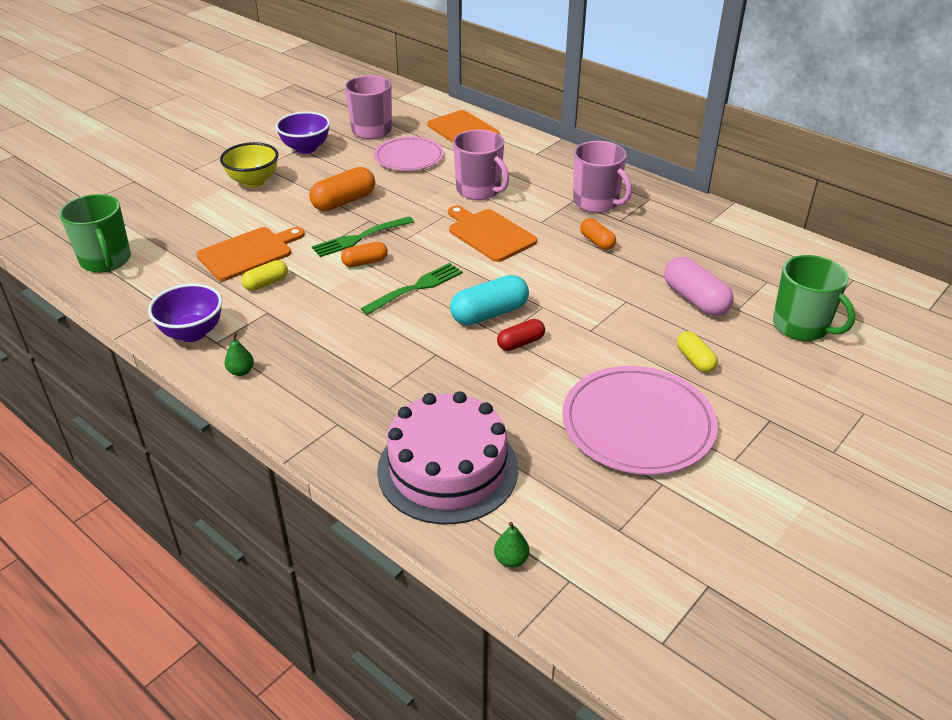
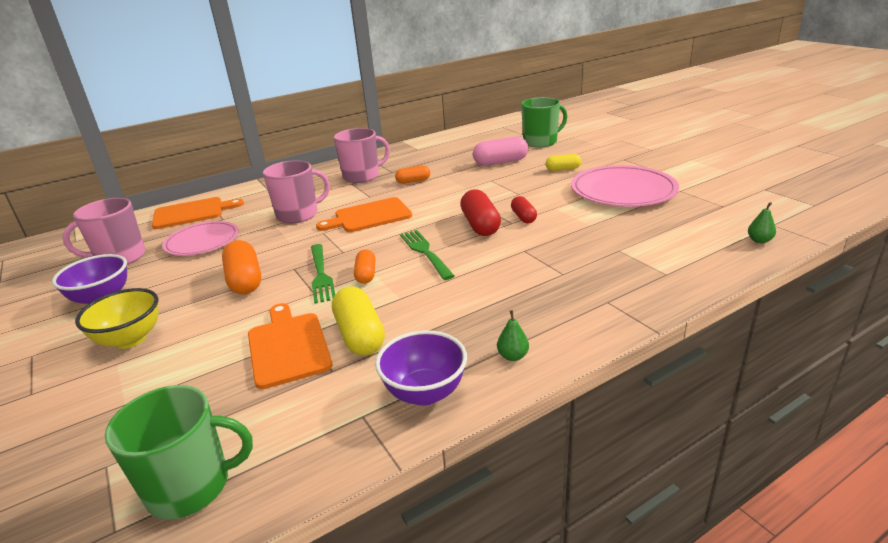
camera: 70 degrees left, 10 degrees down
yellow capsule [241,260,288,291] -> yellow capsule [332,286,385,356], size x1.66
pink cake [377,391,518,524] -> none
turquoise capsule [450,275,529,325] -> red capsule [461,189,501,236]

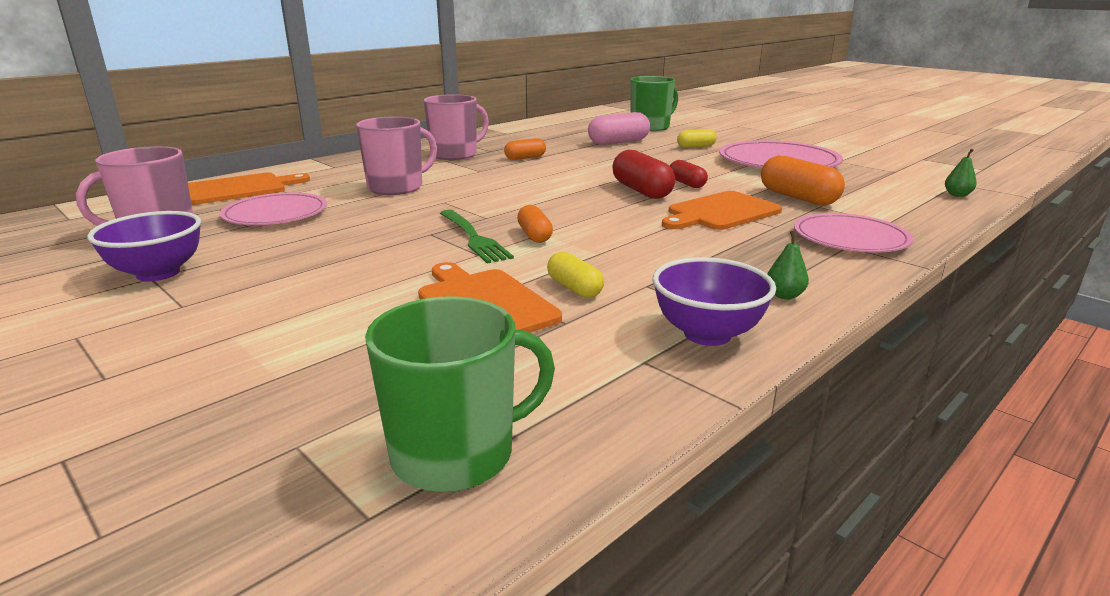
camera: 15 degrees left, 5 degrees down
yellow bowl [75,288,158,349] -> none
orange capsule [222,240,261,294] -> orange capsule moved to [761,156,845,205]
orange cutting board [316,197,412,232] -> orange cutting board moved to [662,191,782,230]
yellow capsule [332,286,385,356] -> yellow capsule [547,252,604,298], size x0.60
green fork [400,230,454,280] -> none
none -> pink plate [794,213,913,253]

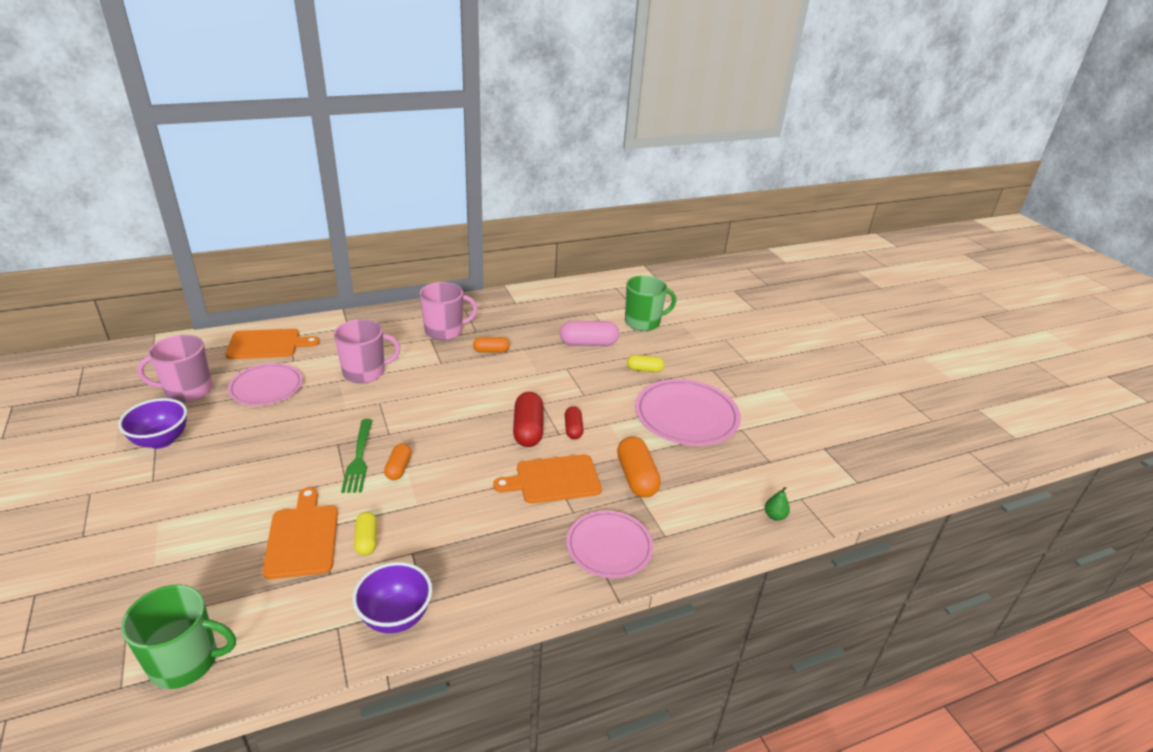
camera: 20 degrees right, 10 degrees up
green pear [767,231,809,299] -> none

